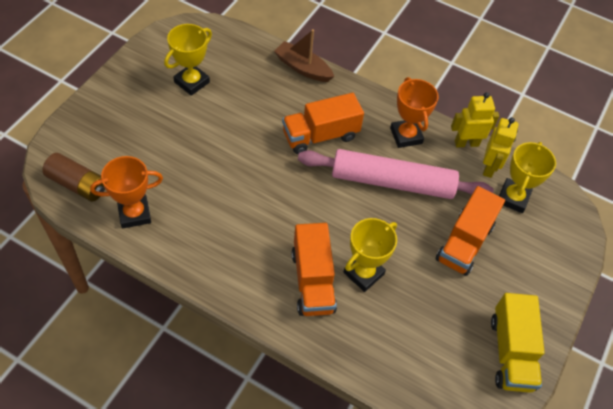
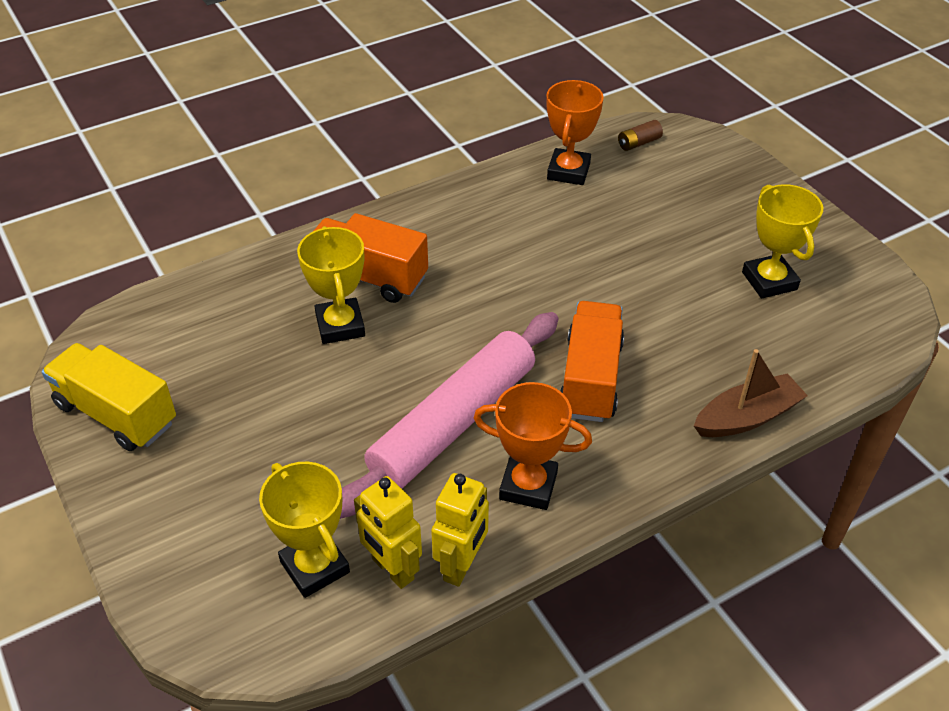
camera: 125 degrees right, 10 degrees down
brown battery [42,153,105,202] -> brown battery [618,120,663,151], size x0.57
orange truck [436,186,505,276] -> none

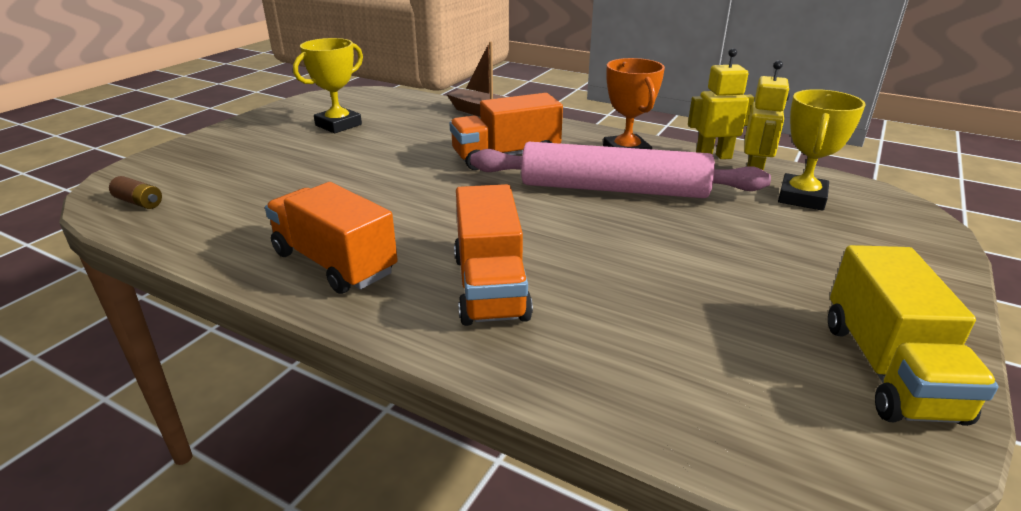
camera: 120 degrees left, 15 degrees down
yellow trophy [297,226,365,344] -> none
orange trophy [546,80,604,185] -> none
none -> orange truck [265,182,398,294]

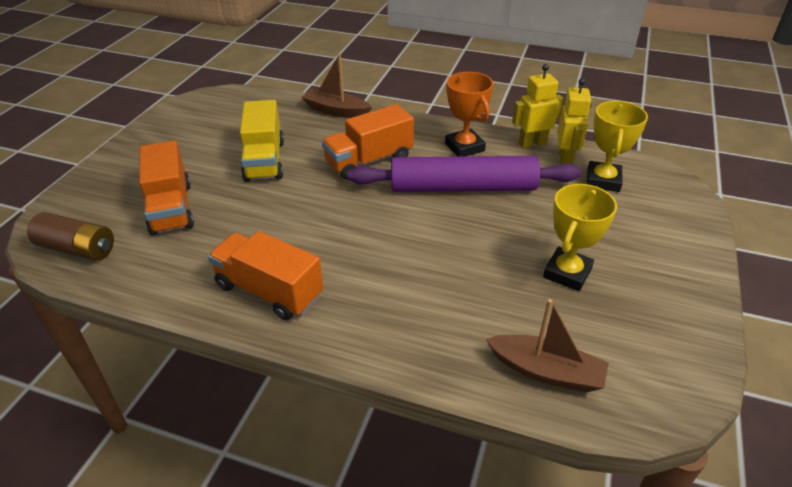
camera: 10 degrees left, 10 degrees up
brown battery [109,176,162,209] -> brown battery [27,212,114,261], size x1.76
yellow trophy [293,38,363,133] -> yellow trophy moved to [543,184,617,291]
orange truck [454,184,533,326] -> orange truck moved to [139,140,194,236]
pink rolling pin [470,142,771,198] -> purple rolling pin [348,156,581,192]
yellow truck [828,245,999,426] -> yellow truck moved to [240,100,284,182]
none -> brown boat [486,299,609,392]

